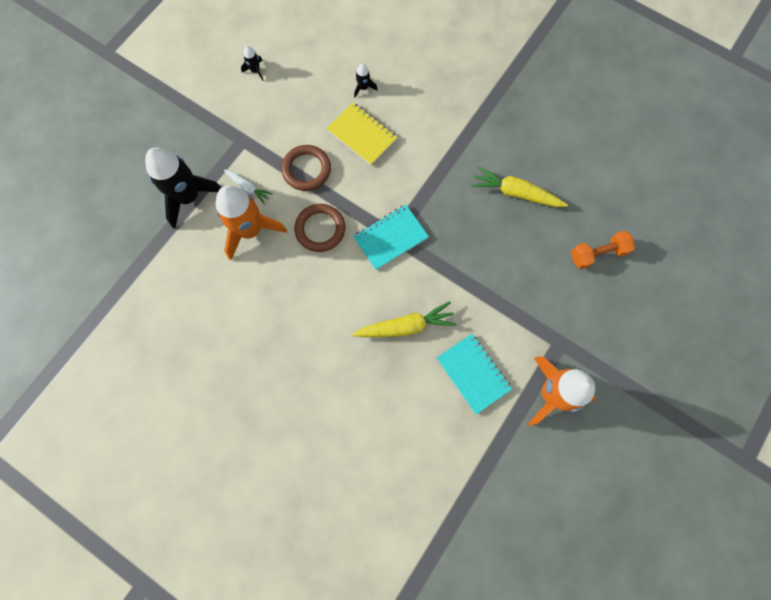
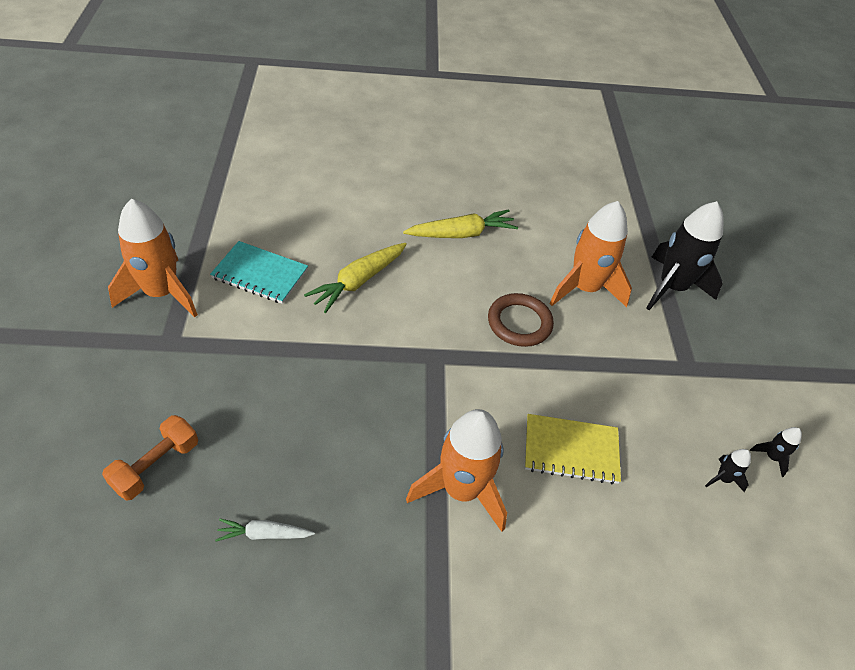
camera: 140 degrees right, 25 degrees down
white carrot [224,169,273,204] -> white carrot moved to [215,519,315,541]
brown ring [281,145,331,191] -> none
turquoise notebook [353,205,429,270] -> none
black rocket [354,64,378,97] -> black rocket moved to [705,449,751,492]
yellow carrot [471,166,568,207] -> yellow carrot moved to [403,209,518,238]
none -> orange rocket [406,409,507,532]

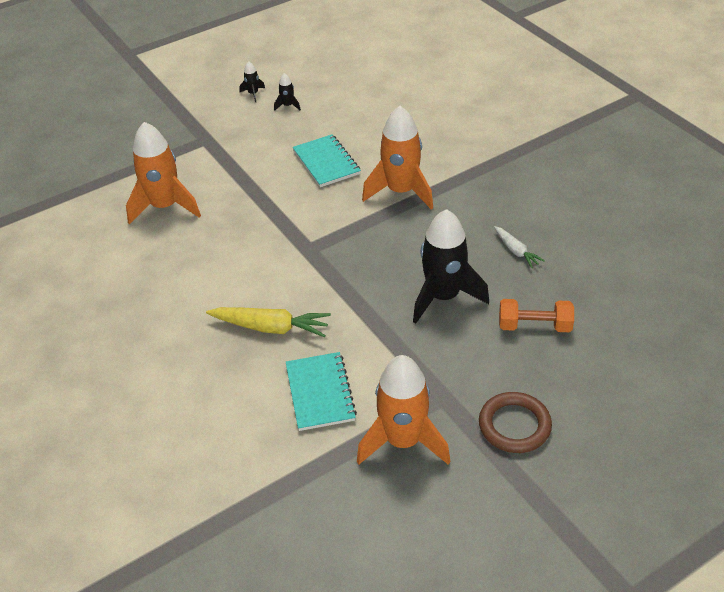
camera: 115 degrees left, 5 degrees down
yellow carrot [403,209,518,238] -> none
brown ring [488,293,554,347] -> brown ring moved to [479,392,552,453]
yellow notebook [525,414,621,484] -> turquoise notebook [293,135,361,187]
black rocket [646,201,724,310] -> black rocket moved to [413,209,489,323]

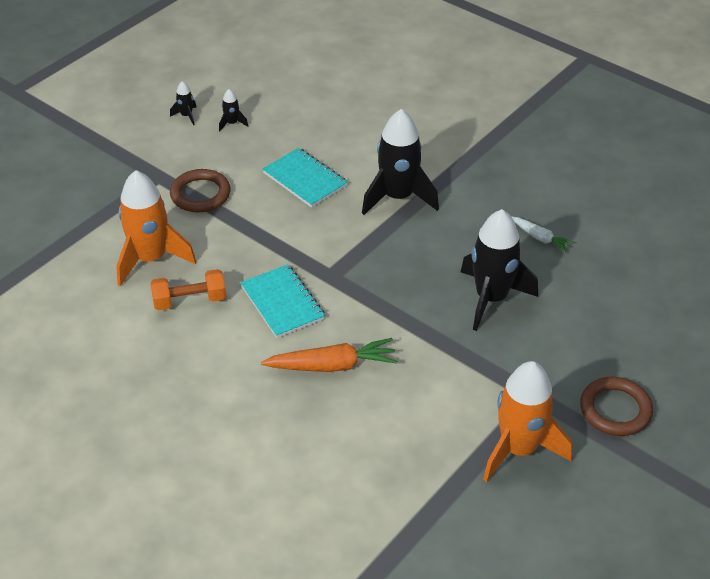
camera: 20 degrees left, 0 degrees up
yellow carrot [206,307,331,337] -> orange carrot [261,338,397,372]
turquoise notebook [286,352,357,431] -> turquoise notebook moved to [240,264,325,338]
orange rocket [362,106,433,210] -> black rocket [362,109,439,215]
orange dumbbell [499,299,574,332] -> orange dumbbell moved to [150,269,226,310]
none -> brown ring [170,169,231,212]

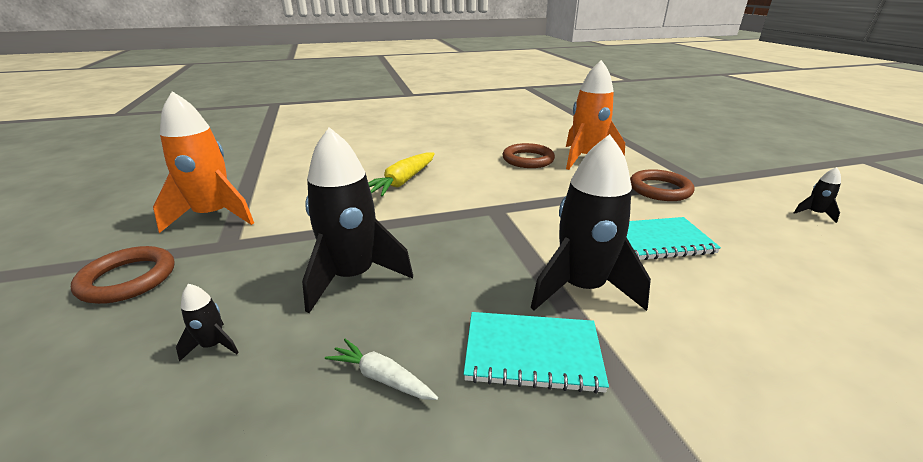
camera: 125 degrees right, 15 degrees down
orange dumbbell [150,269,226,310] -> brown ring [503,143,555,168]
black rocket [219,89,248,131] -> black rocket moved to [176,284,239,362]
turquoise notebook [240,264,325,338] -> turquoise notebook moved to [463,312,609,394]
orange carrot [261,338,397,372] -> yellow carrot [368,152,435,197]
white carrot [512,217,574,253] -> white carrot turned 45 degrees clockwise [325,339,438,400]

